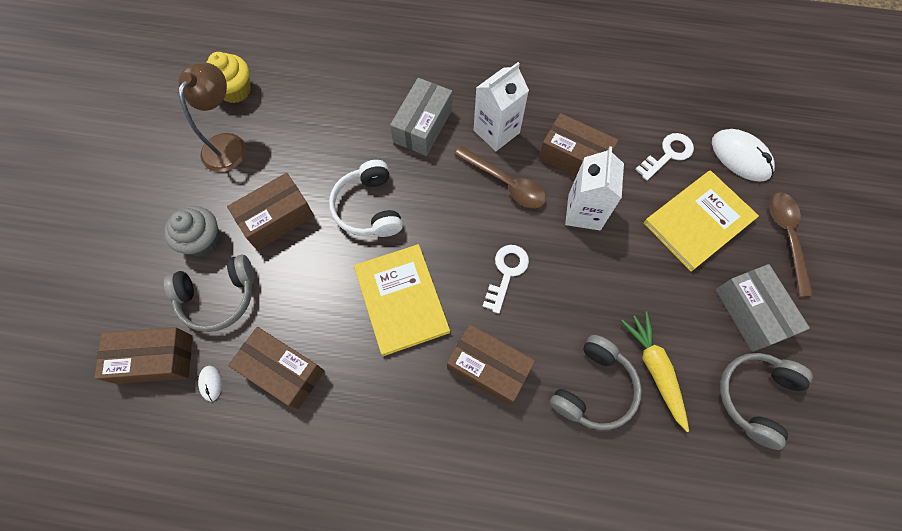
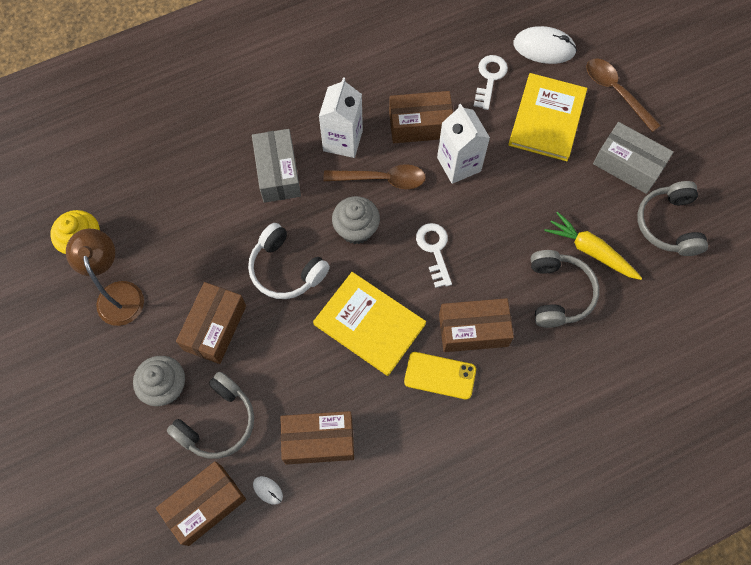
camera: 35 degrees left, 0 degrees up
none -> grey cupcake [332,196,380,244]
none -> yellow phone [404,352,476,400]

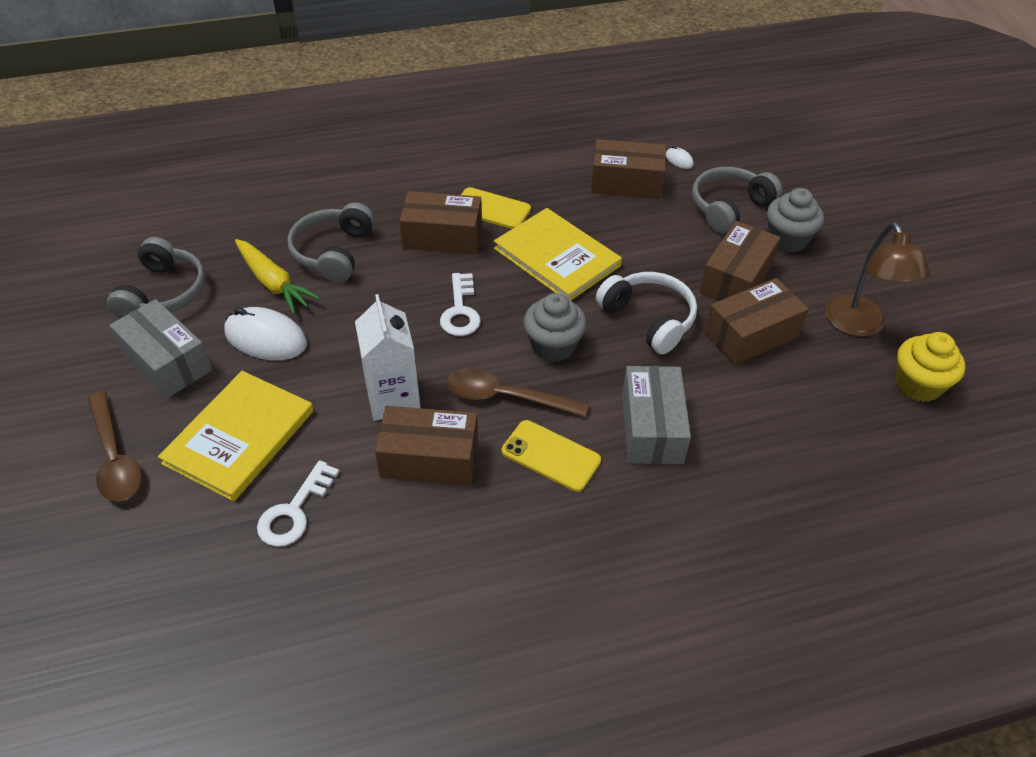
camera: 170 degrees left, 20 degrees down
brown box [156,461,246,546] -> brown box moved to [705,278,809,365]
white carton [319,77,363,158] -> yellow phone [502,420,601,492]
white mouse [513,26,577,64] -> white mouse moved to [224,307,307,360]

